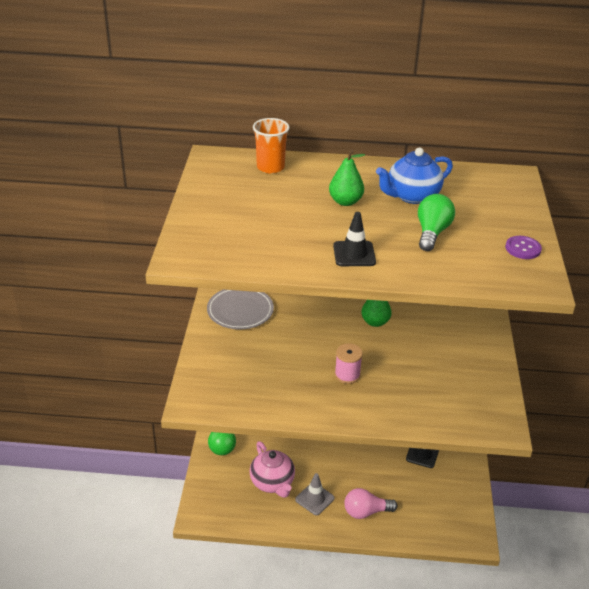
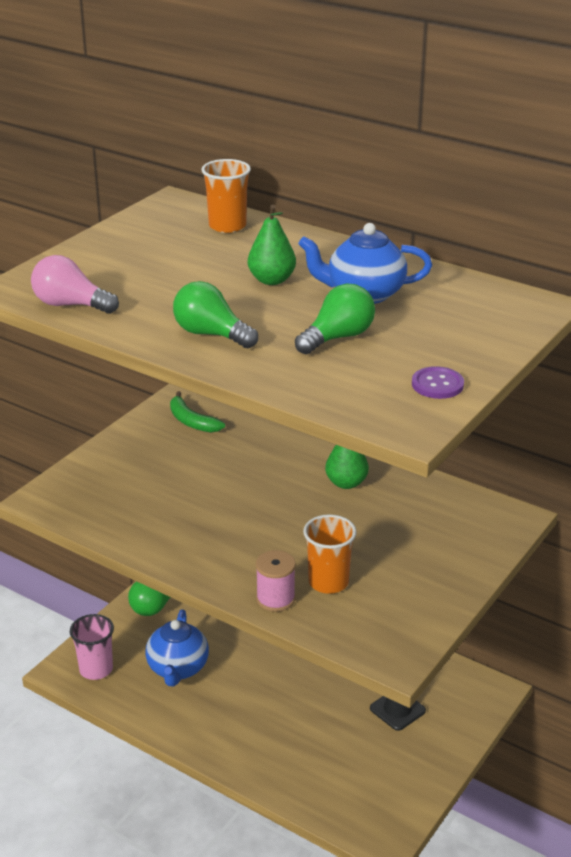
camera: 30 degrees right, 5 degrees down
grey plate [207,290,274,330] -> green banana [170,391,225,433]
pink teapot [250,441,295,498] -> blue teapot [145,609,209,686]
grey traffic cone [295,473,335,515] -> none
black traffic cone [333,212,376,266] -> green light bulb [173,281,258,348]
pink spool [335,343,363,384] -> pink spool moved to [256,550,296,612]
pink light bulb [344,488,397,519] -> pink light bulb moved to [31,255,119,314]
none -> pink cup [70,614,114,680]
none -> orange cup [303,514,357,594]

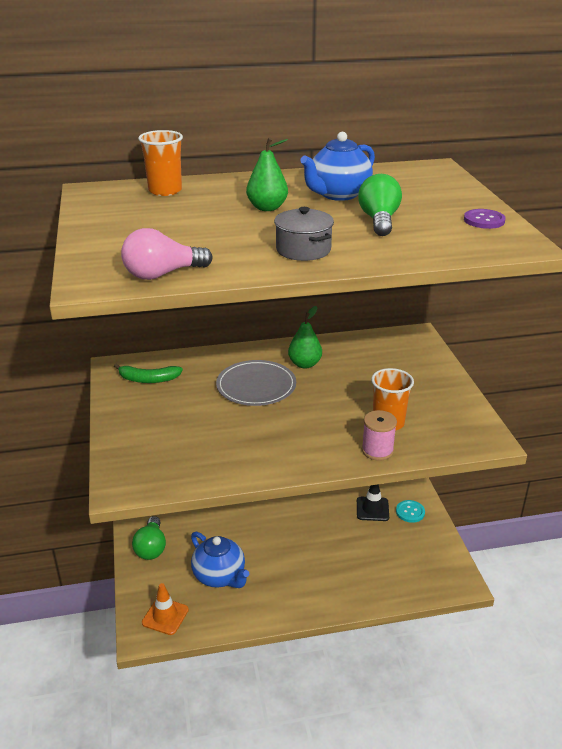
camera: 45 degrees left, 0 degrees up
pink cup [70,614,114,680] -> orange traffic cone [142,583,189,635]
green light bulb [173,281,258,348] -> grey pot [274,207,334,261]
none -> grey plate [216,360,296,406]
none -> turquoise button [396,500,425,523]

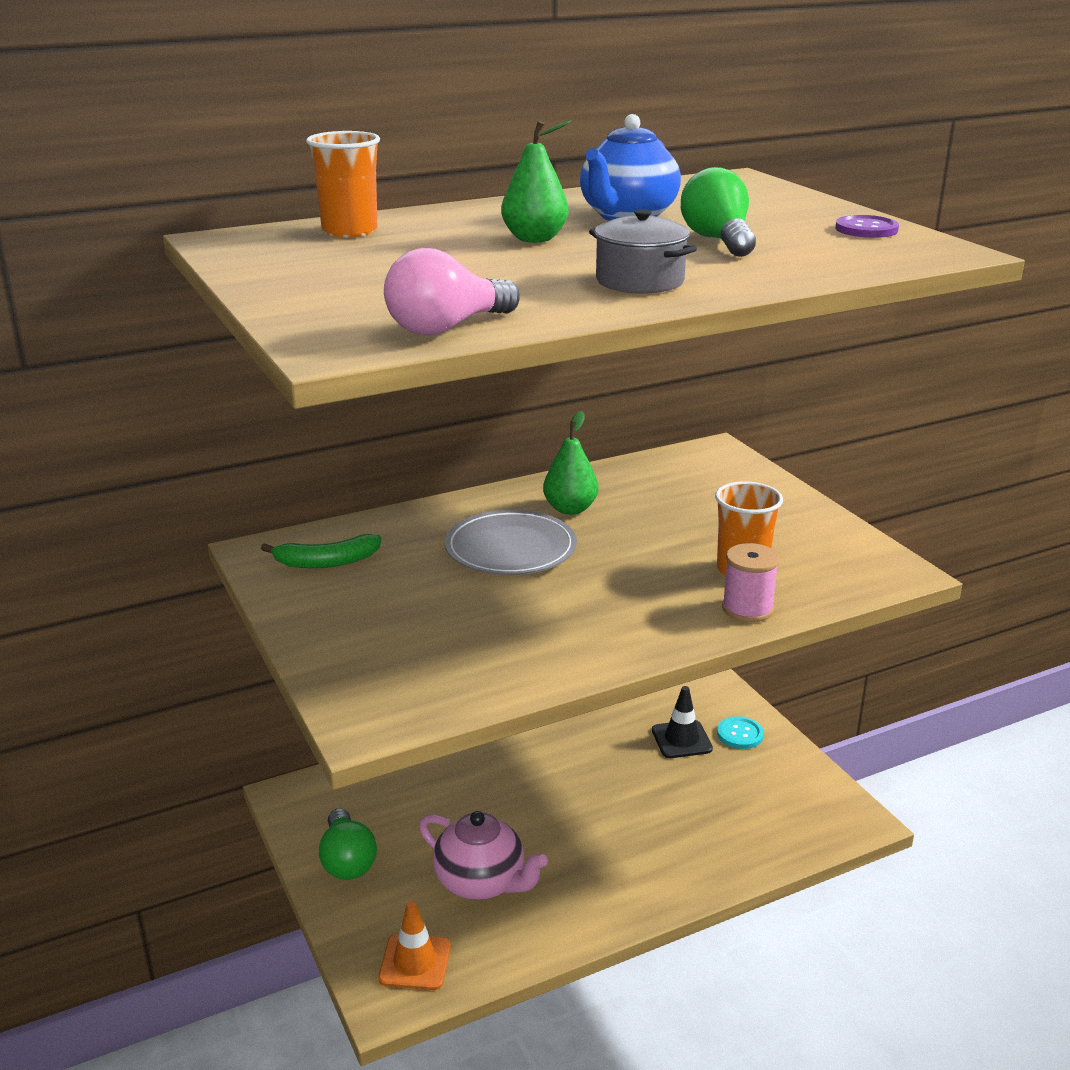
camera: 15 degrees left, 5 degrees down
blue teapot [191,532,249,588] -> pink teapot [419,811,548,900]

